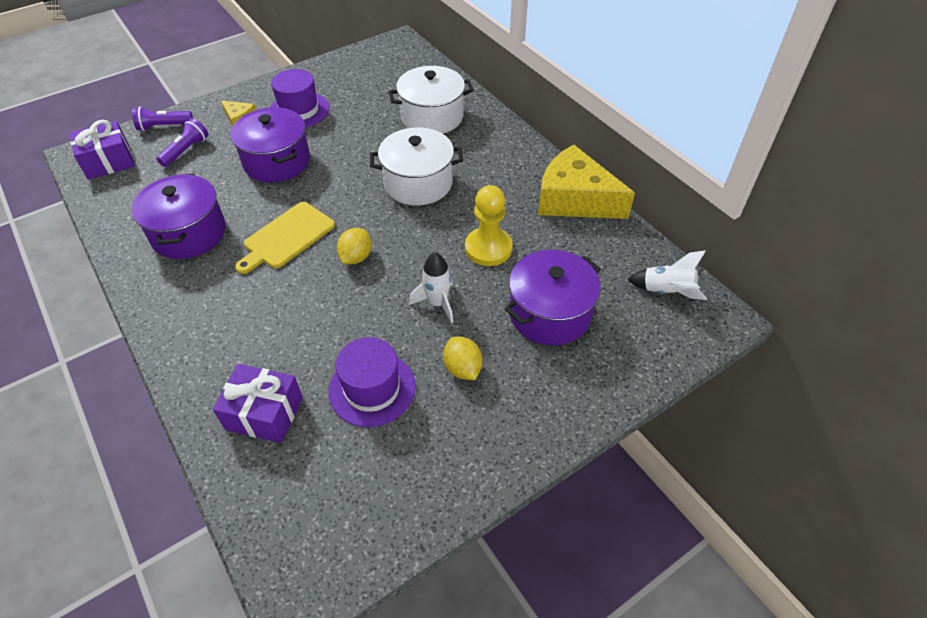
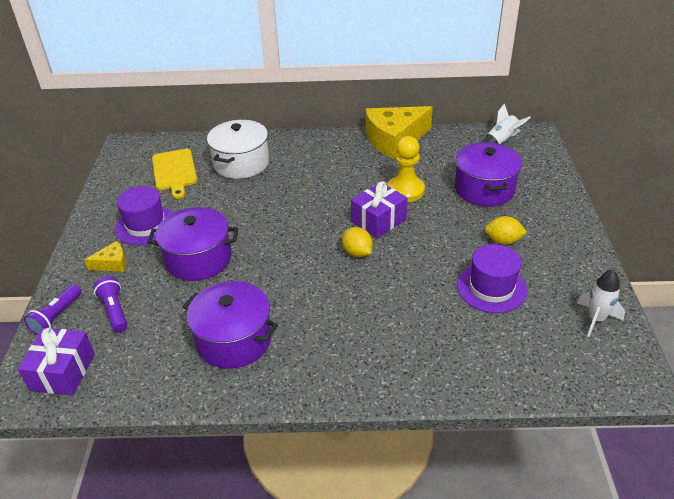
camera: 55 degrees left, 10 degrees down
purple gift [213,364,303,443] -> purple gift moved to [351,181,408,238]
yellow cutting board [235,202,335,274] -> yellow cutting board moved to [152,149,197,199]
white pot [370,128,463,205] -> none
white rocket [409,252,453,323] -> white rocket moved to [577,270,625,337]

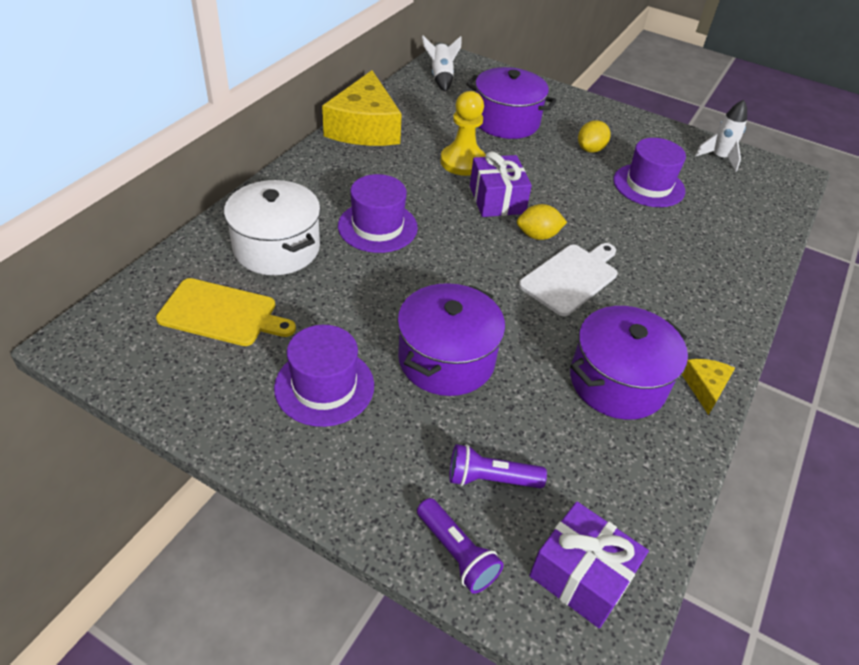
camera: 65 degrees left, 5 degrees up
yellow cheese [84,241,126,272] -> yellow cheese moved to [682,359,735,415]
none -> purple hat [338,174,418,253]
none -> white cutting board [519,243,617,316]

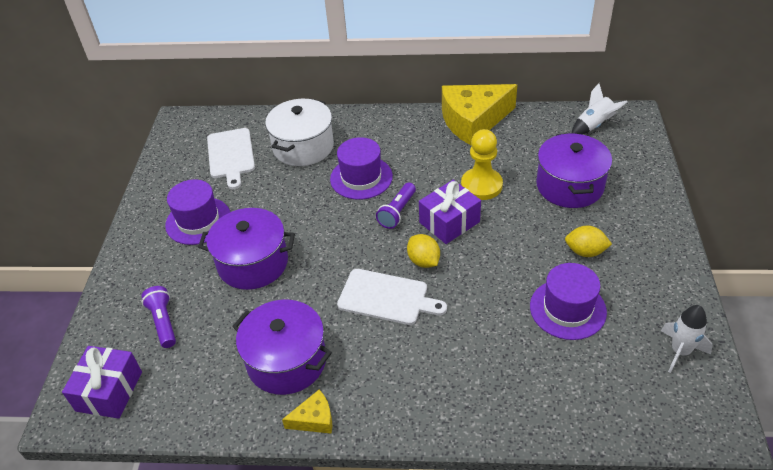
camera: 70 degrees right, 0 degrees up
yellow cutting board [156,278,296,346] -> white cutting board [207,128,255,189]
purple flashlight [417,498,504,594] -> purple flashlight moved to [376,183,416,229]

